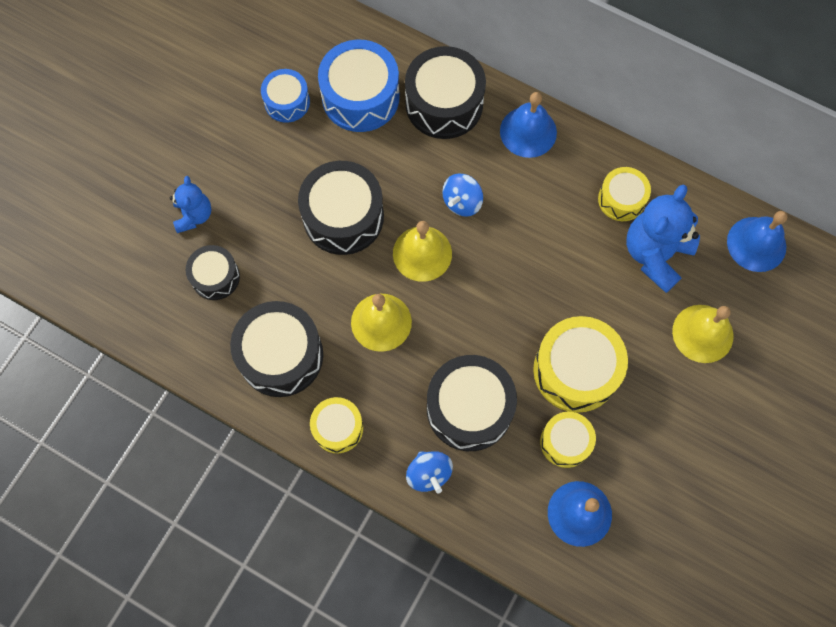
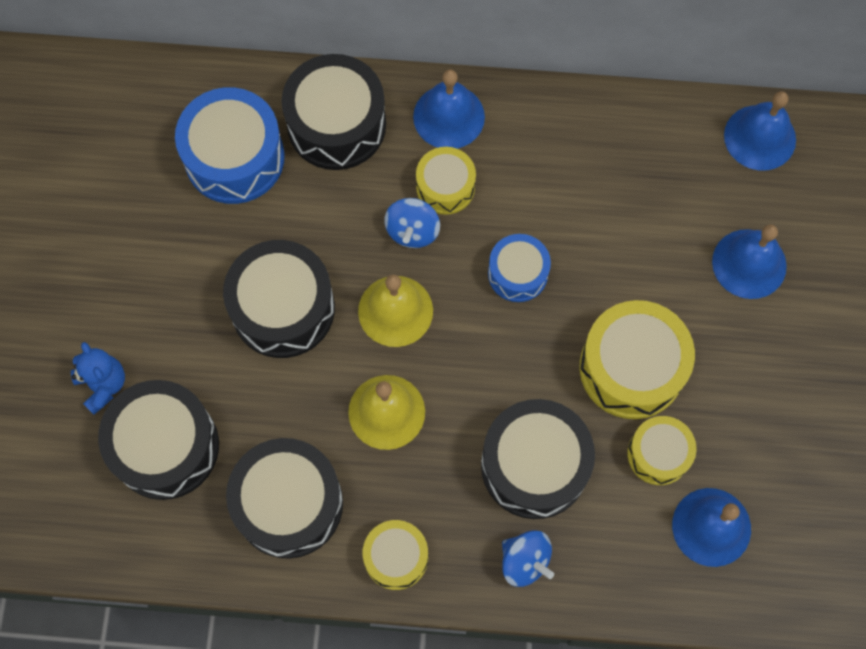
camera: 25 degrees left, 0 degrees up
black drum [186,245,240,300] -> black drum [98,380,219,500], size x1.71
blue drum [261,69,310,123] -> blue drum moved to [488,234,551,302]
yellow drum [598,167,651,221] -> yellow drum moved to [416,147,476,215]
blue teddy bear [626,184,700,293] -> none
yellow bell [672,305,734,363] -> blue bell [712,225,787,299]

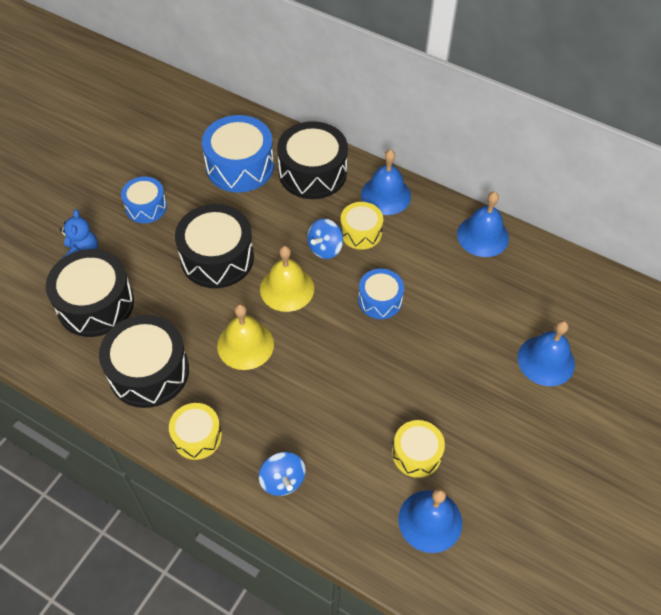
camera: 25 degrees right, 15 degrees down
black drum [481,399,595,519] -> none
yellow drum [579,300,695,419] -> none
blue bell [724,91,796,171] -> blue bell moved to [457,191,509,257]
none -> blue drum [121,176,167,223]

